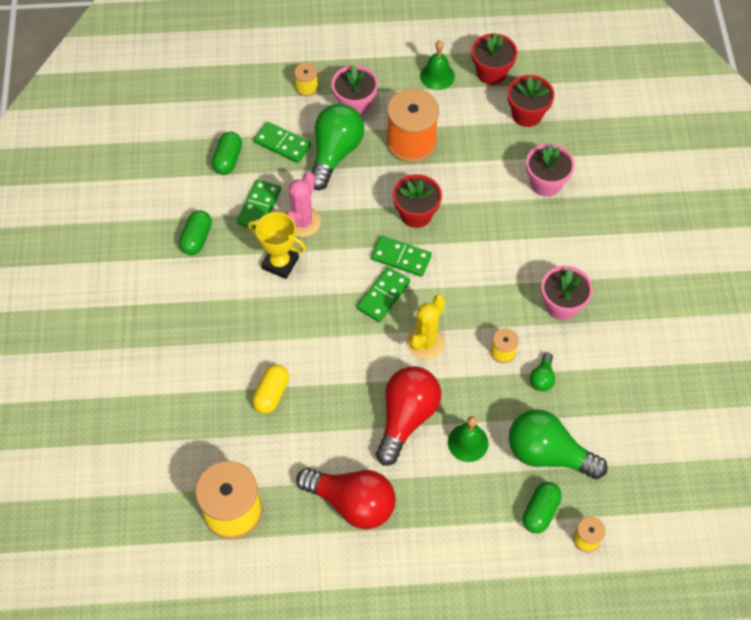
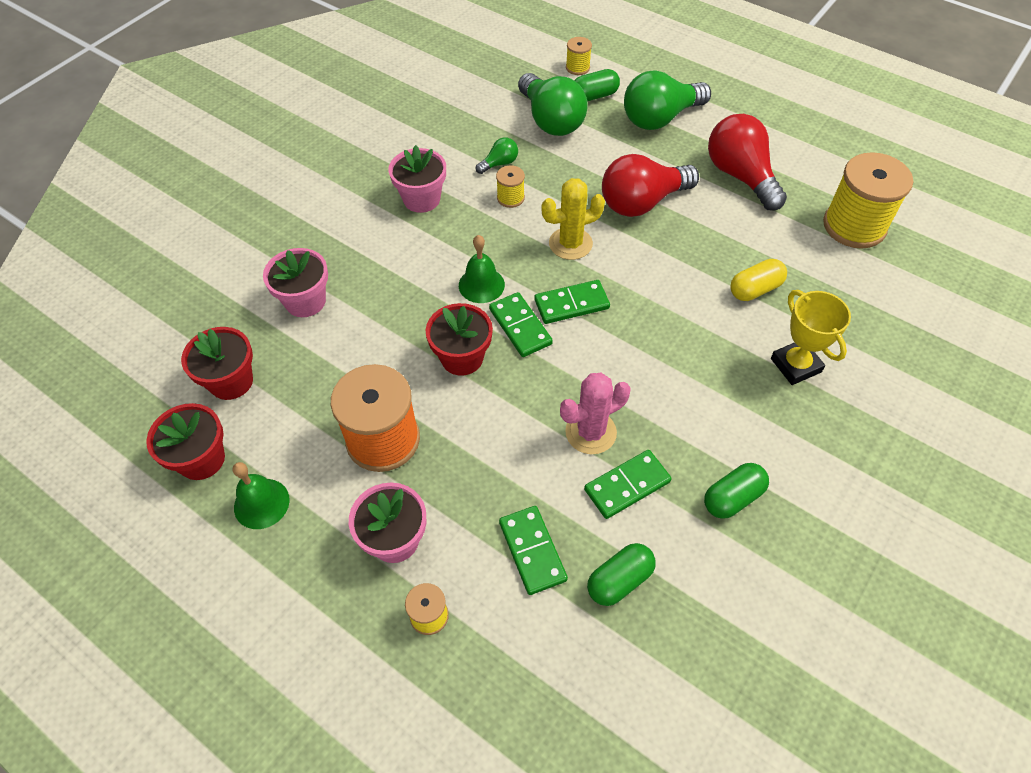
camera: 140 degrees left, 5 degrees down
yellow trophy [248,212,306,279] -> yellow trophy moved to [771,290,851,385]
green light bulb [311,104,364,190] -> green light bulb moved to [624,70,711,130]
green bell [448,416,489,462] -> green bell moved to [459,235,505,303]

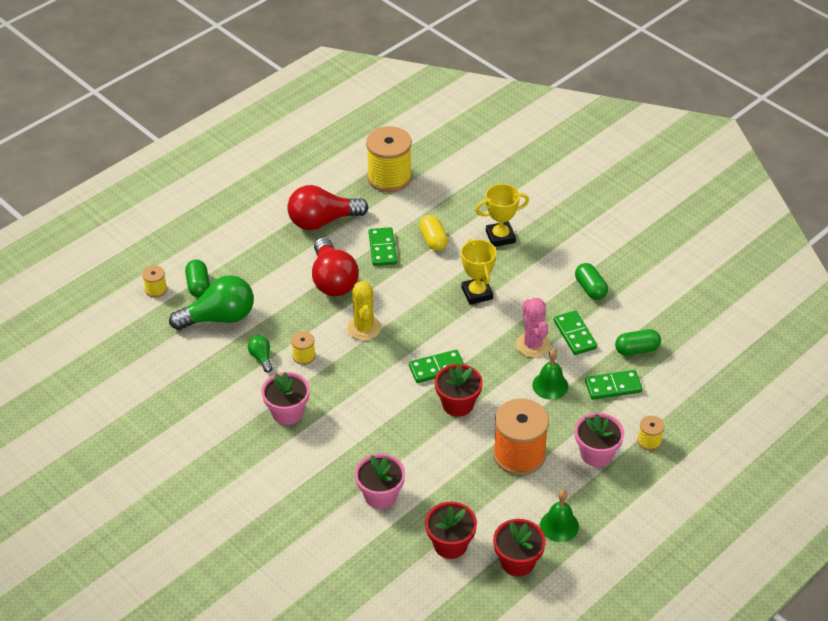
camera: 80 degrees left, 10 degrees down
green bell [459,235,505,303] -> green bell moved to [532,349,568,400]
green domino [534,280,610,324] -> green domino moved to [369,227,397,266]
green capsule [587,543,656,606] -> green capsule turned 75 degrees counterclockwise [615,329,661,356]
green light bulb [624,70,711,130] -> none
none -> yellow trophy [461,239,496,305]

